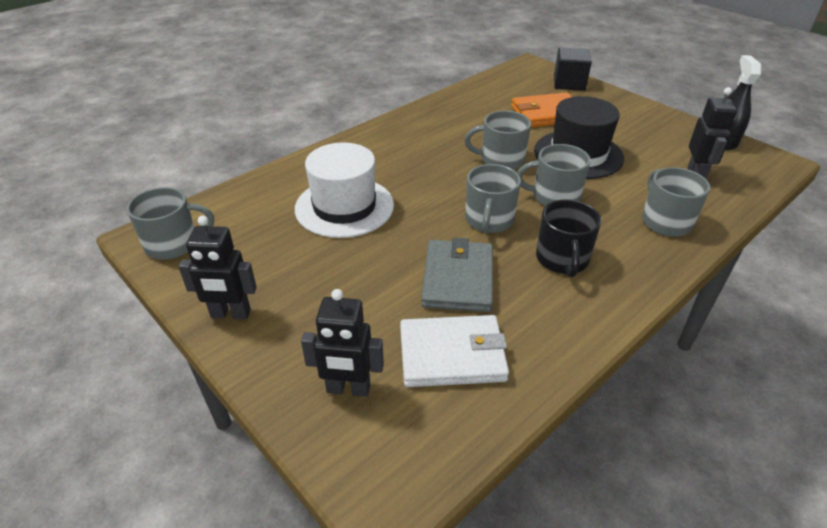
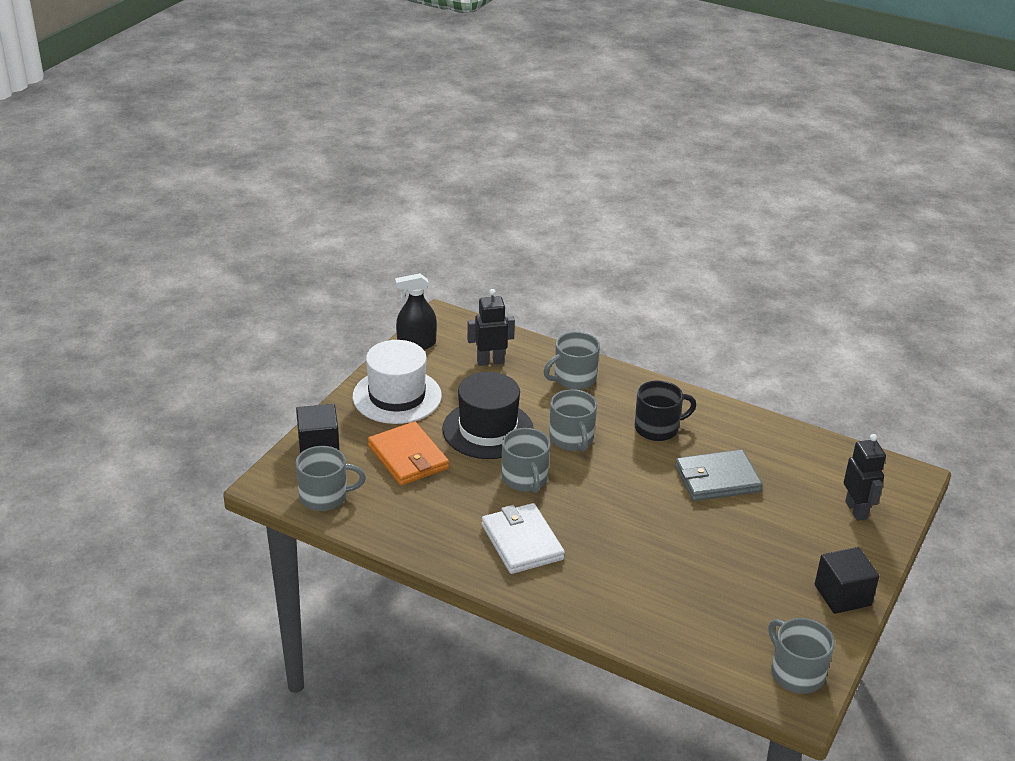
camera: 110 degrees left, 5 degrees down
black robot [178,216,257,319] -> black cube [815,547,879,614]
white hat [295,142,394,238] -> white hat moved to [353,340,442,424]
white wallet [400,315,509,387] -> white wallet moved to [481,503,565,574]
grey mug [465,164,521,234] -> grey mug moved to [296,446,366,511]

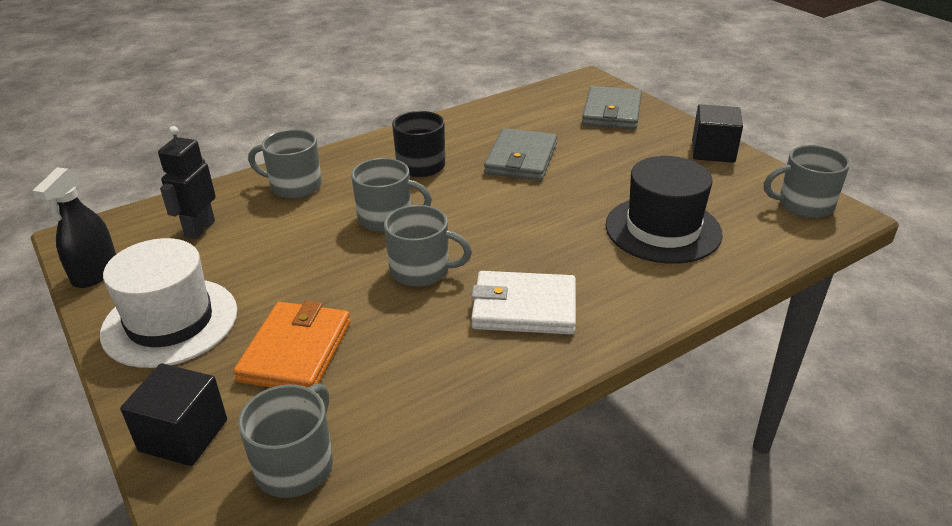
camera: 60 degrees left, 0 degrees up
orange wallet [368,422,449,486] -> orange wallet turned 75 degrees counterclockwise [233,301,351,388]
black hat [442,372,534,459] -> black hat moved to [605,156,723,264]
grey mug [544,332,600,390] -> grey mug turned 105 degrees clockwise [248,129,322,198]
black robot [844,434,886,521] -> grey wallet [582,86,642,130]

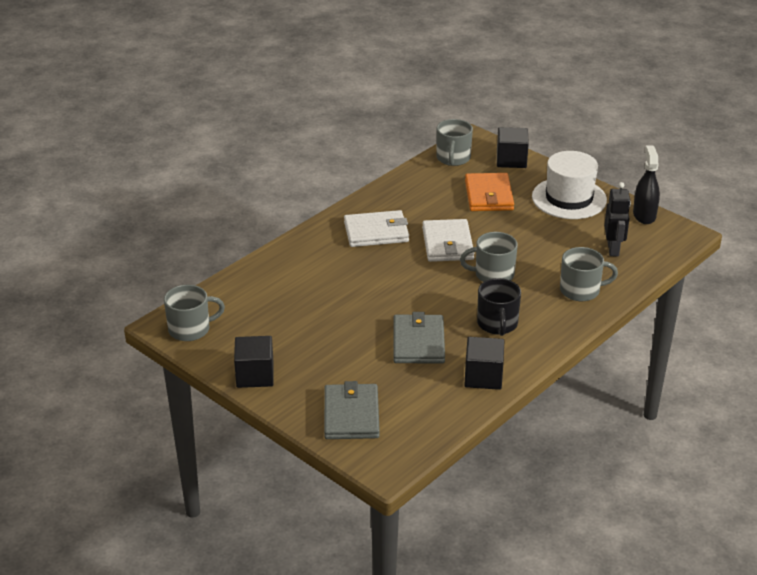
camera: 165 degrees right, 0 degrees up
grey mug [384,205,472,287] -> white wallet [422,219,474,262]
black hat [605,156,723,264] -> none
none -> black cube [464,337,504,390]

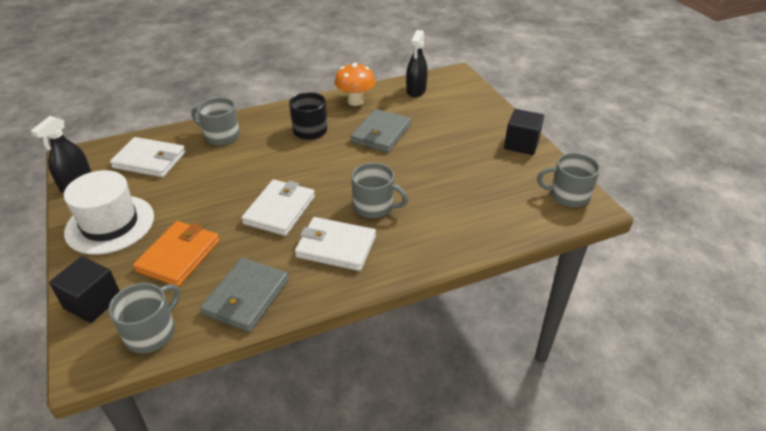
camera: 155 degrees left, 5 degrees up
grey wallet [324,381,380,439] -> grey wallet moved to [200,258,289,332]
grey mug [460,232,518,282] -> grey mug moved to [351,163,408,218]
black cube [464,337,504,390] -> orange mushroom [335,62,375,106]
black robot [604,182,631,256] -> white wallet [110,137,186,177]
none -> black spray bottle [406,30,428,97]

